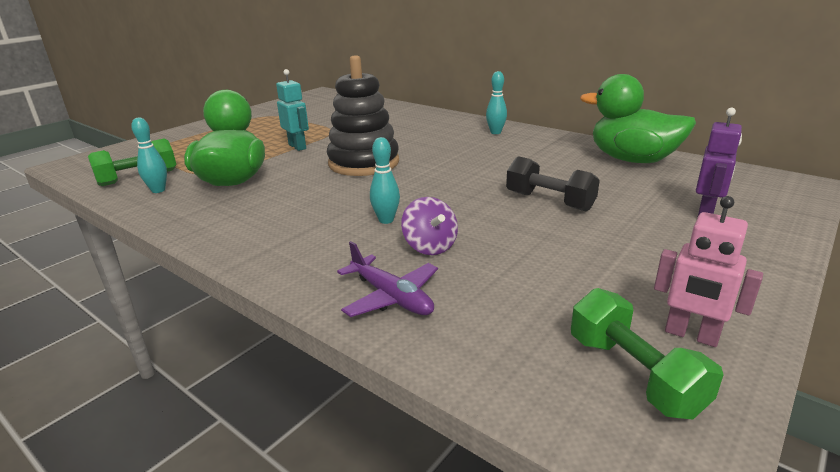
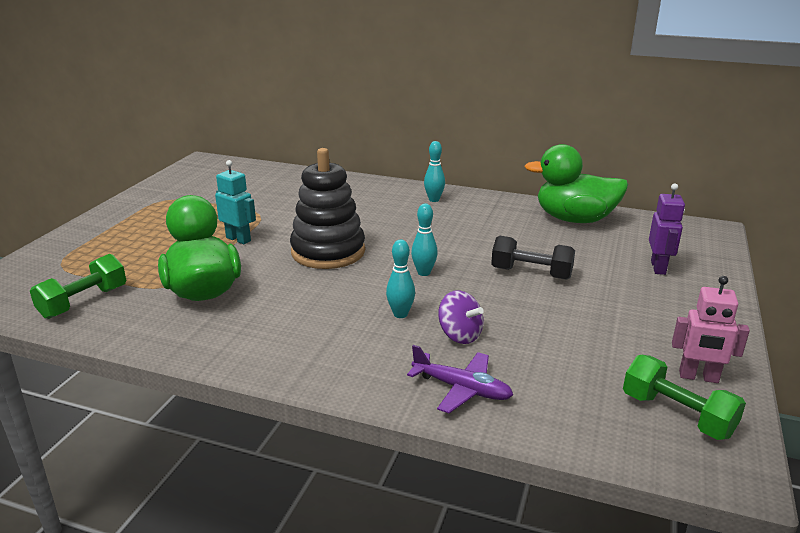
camera: 20 degrees left, 0 degrees up
turquoise bowling pin [131,118,167,193] -> turquoise bowling pin moved to [411,204,438,276]

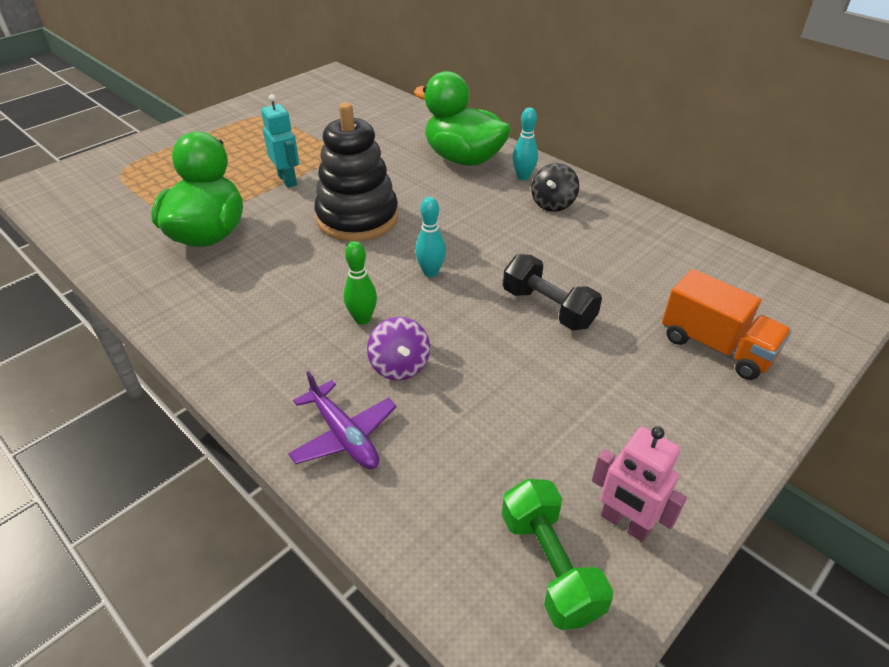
camera: 25 degrees right, 15 degrees up
green dumbbell [30,254,126,319] -> none
turquoise bowling pin [386,240,415,318] -> green bowling pin [344,241,377,325]
green duck [524,144,628,223] -> green duck moved to [414,71,511,166]
purple robot [649,183,685,275] -> orange truck [662,269,792,380]
none -> black spinning top [531,163,579,212]

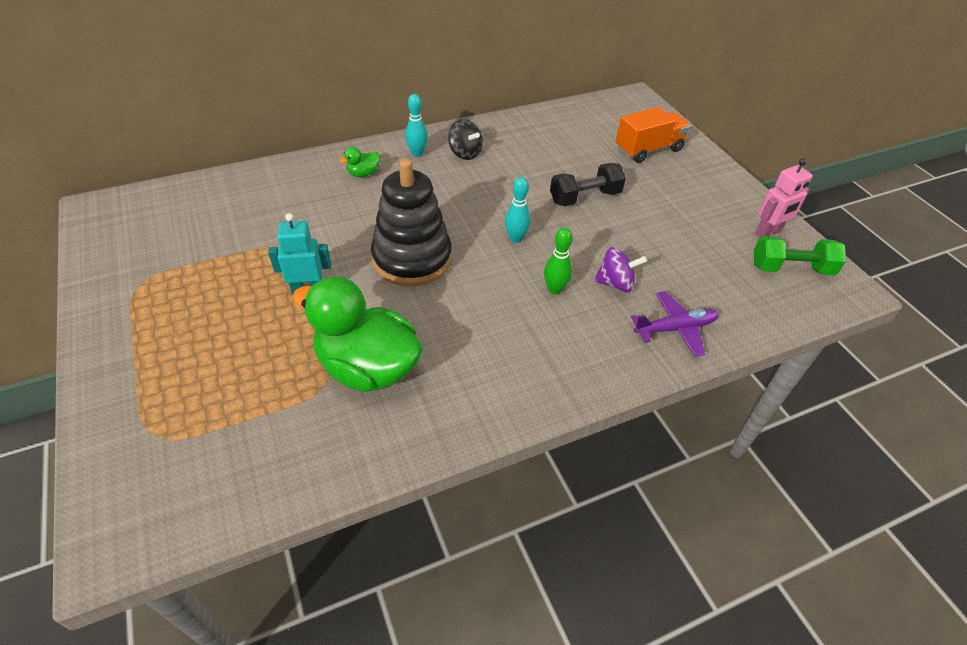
camera: 70 degrees left, 5 degrees up
green duck [414,71,511,166] -> green duck [339,147,380,177], size x0.41

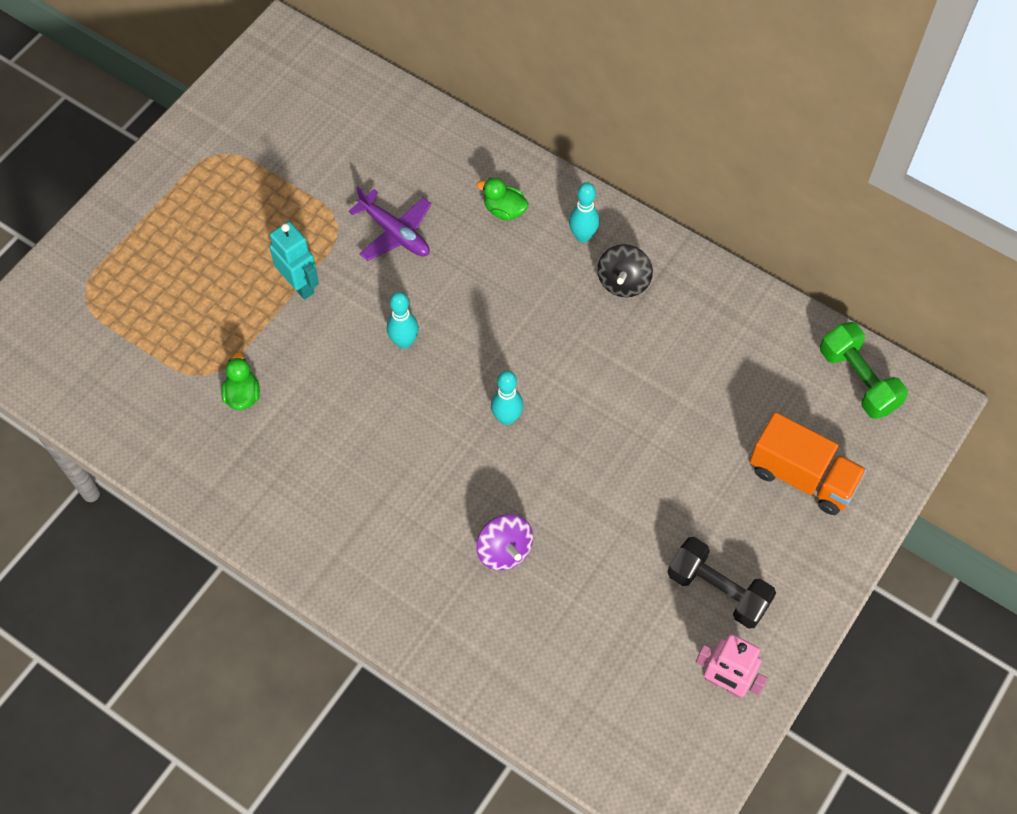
camera: 60 degrees right, 15 degrees up
green duck [292,277,423,392] -> green duck [221,352,260,410], size x0.41
black stacking toy [371,159,452,286] -> turquoise bowling pin [387,292,419,349]
green bowling pin [544,228,573,295] -> none
black dumbbell [550,163,626,206] -> black dumbbell moved to [668,537,776,629]
purple plane [631,291,719,357] -> purple plane moved to [349,186,431,261]
green dumbbell [754,236,846,275] -> green dumbbell moved to [820,322,908,419]

